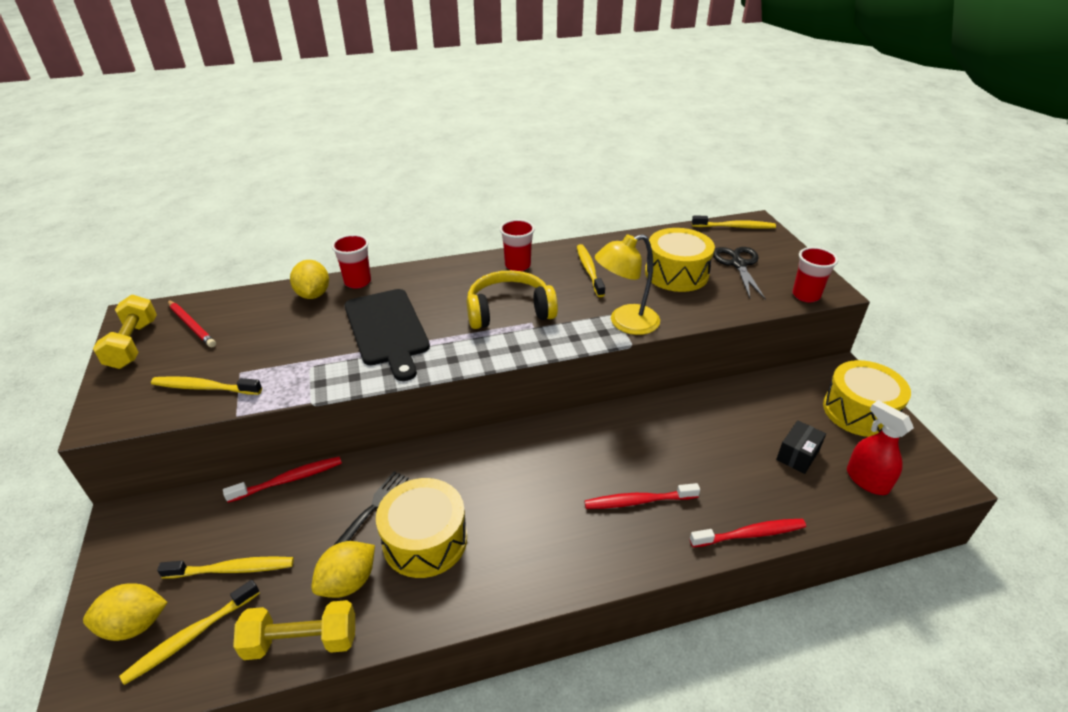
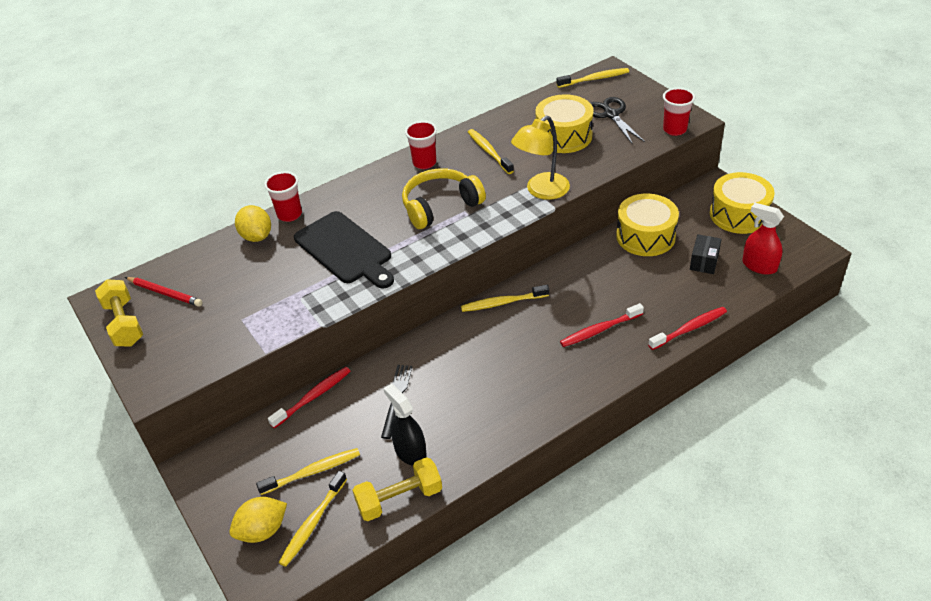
camera: 15 degrees left, 5 degrees up
yellow toothbrush [151,376,262,395] -> yellow toothbrush moved to [461,285,549,312]
yellow lemon [311,541,375,598] -> black spray bottle [383,384,427,466]
yellow drum [376,478,467,578] -> yellow drum moved to [616,194,679,256]

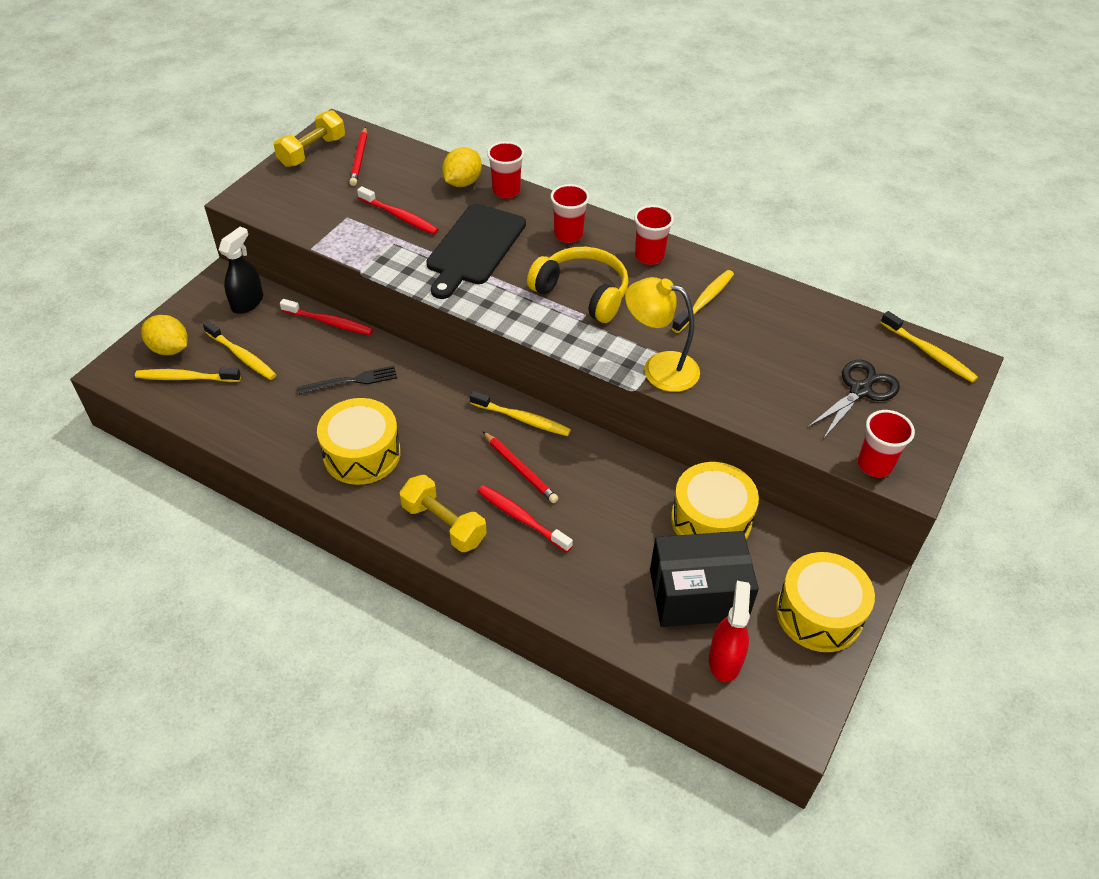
camera: 60 degrees right, 5 degrees up
yellow dumbbell [353,457,442,521] -> yellow dumbbell moved to [399,475,487,552]
black spray bottle [383,384,427,466] -> black spray bottle moved to [219,227,263,314]
yellow toothbrush [461,285,549,312] -> yellow toothbrush turned 150 degrees clockwise [470,391,571,436]
yellow drum [535,94,593,153] -> yellow drum moved to [317,398,401,485]
red toothbrush [648,307,727,350] -> red toothbrush moved to [357,186,439,234]
black box [690,234,722,274] -> black box [650,531,759,627], size x2.01
none -> red pencil [483,431,559,503]
none -> red cup [550,184,590,243]

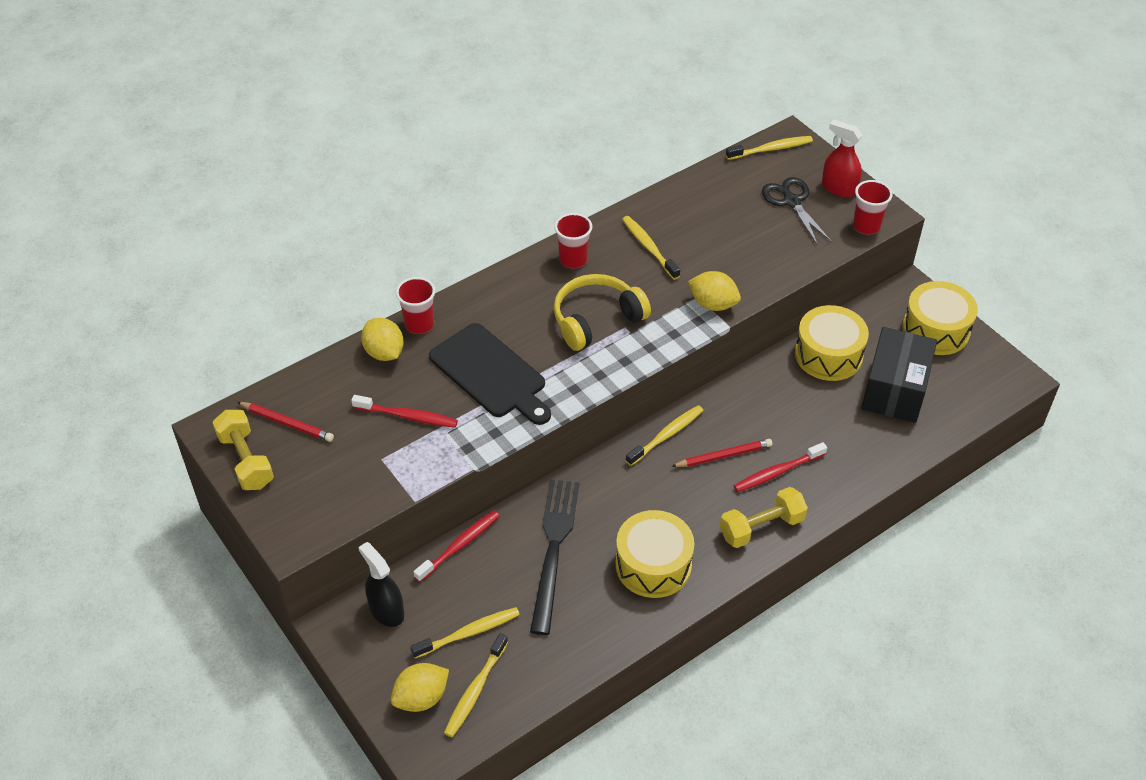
camera: 65 degrees left, 0 degrees up
black fork [297,366,397,394] -> black fork [530,479,579,635], size x1.76
red toothbrush [357,186,439,234] -> red toothbrush turned 45 degrees clockwise [351,395,458,428]
red cup [550,184,590,243] -> none
yellow lamp [625,277,700,392] -> yellow lemon [688,271,741,311]
red spray bottle [709,581,750,682] -> red spray bottle moved to [822,120,863,197]

